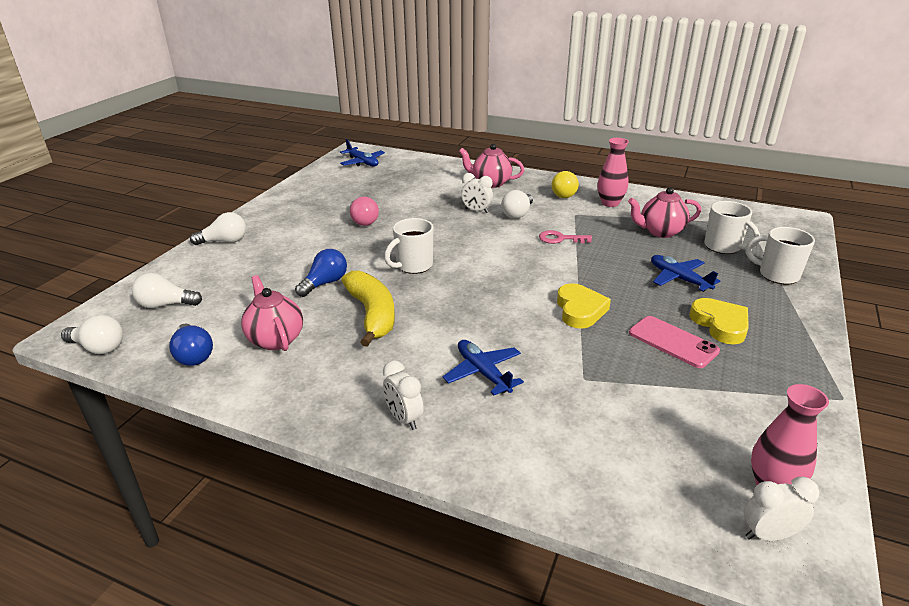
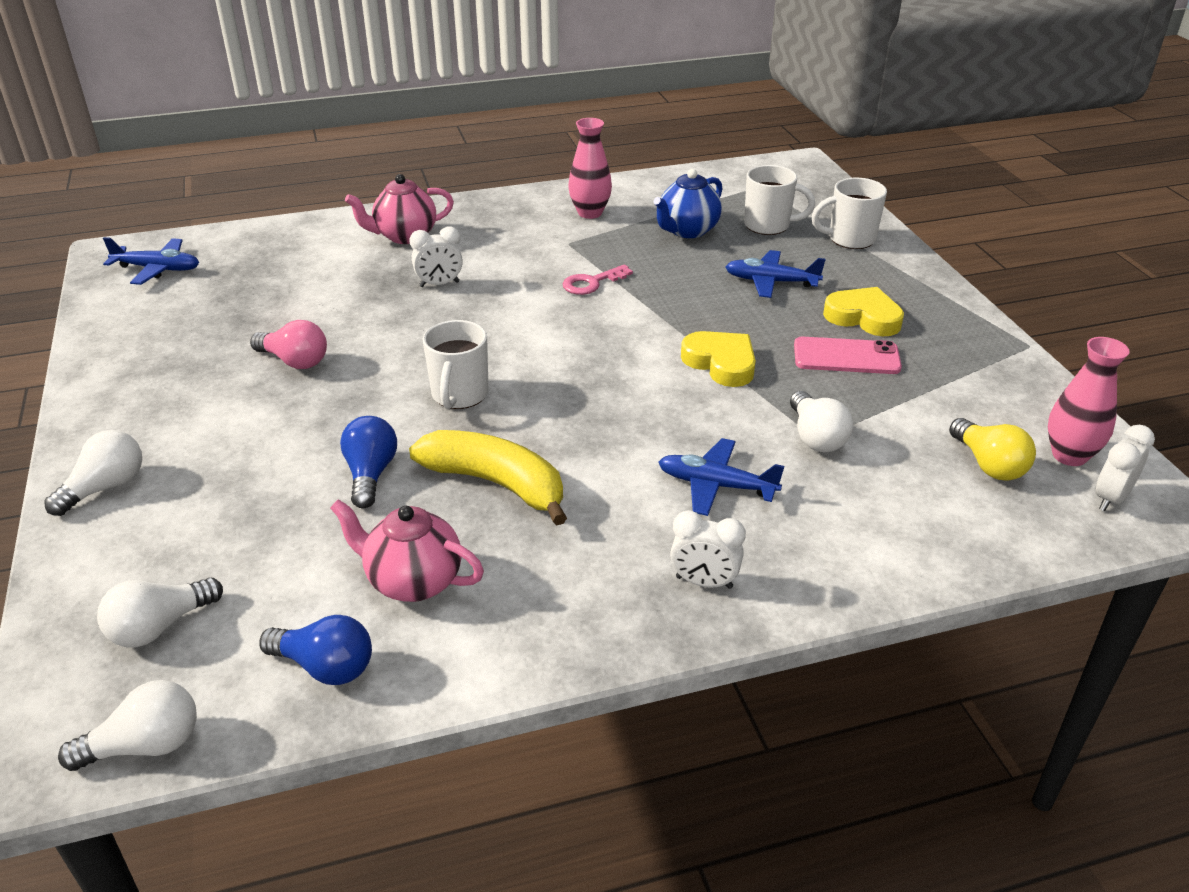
camera: 40 degrees left, 5 degrees up
white light bulb [501,190,533,219] -> white light bulb moved to [790,391,853,452]
yellow light bulb [551,171,579,198] -> yellow light bulb moved to [949,418,1036,481]
pink teapot [628,187,701,238] -> blue teapot [654,169,722,238]

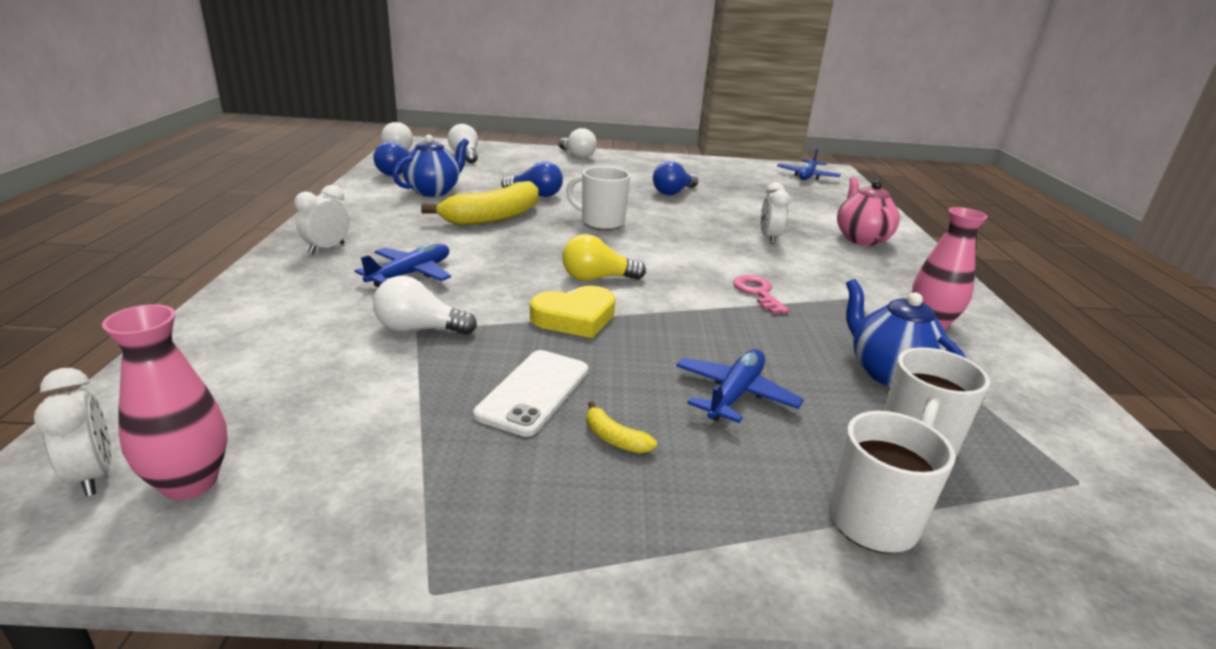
camera: 105 degrees right, 10 degrees down
pink light bulb [250,320,327,369] -> blue light bulb [653,161,698,195]
pink teapot [330,499,484,602] -> blue teapot [392,135,469,197]
pink phone [794,337,902,374] -> white phone [473,350,588,437]
yellow heart [823,287,904,336] -> yellow banana [587,401,657,453]
yellow light bulb [949,418,1036,481] -> yellow light bulb moved to [562,234,646,281]

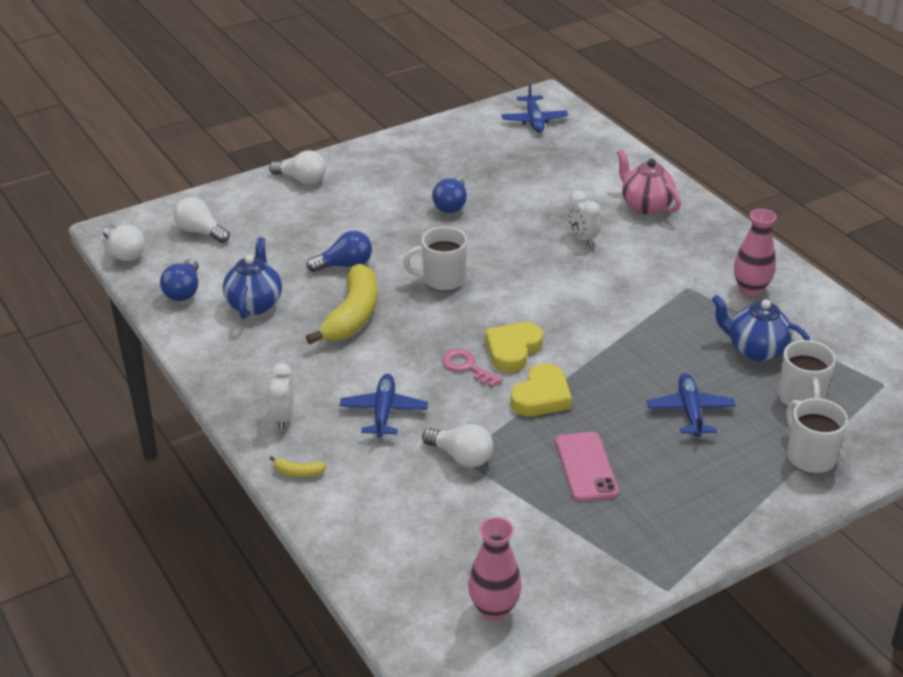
camera: 30 degrees left, 10 degrees up
white clock [34,368,111,496] -> none
white light bulb [373,276,477,335] -> white light bulb turned 120 degrees counterclockwise [422,424,493,468]
white phone [473,350,588,437] -> pink phone [555,432,619,502]
yellow light bulb [562,234,646,281] -> yellow heart [485,322,543,372]
yellow banana [587,401,657,453] -> yellow banana moved to [269,456,326,477]
pink key [733,275,789,314] -> pink key moved to [442,349,503,388]

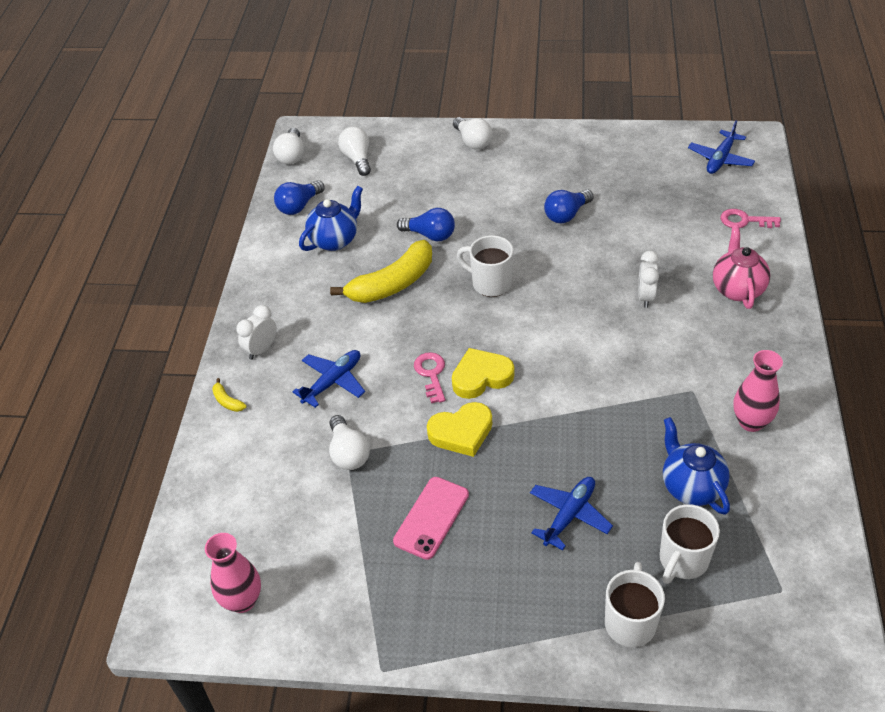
camera: 40 degrees right, 10 degrees up
none -> pink key [720,209,781,228]

